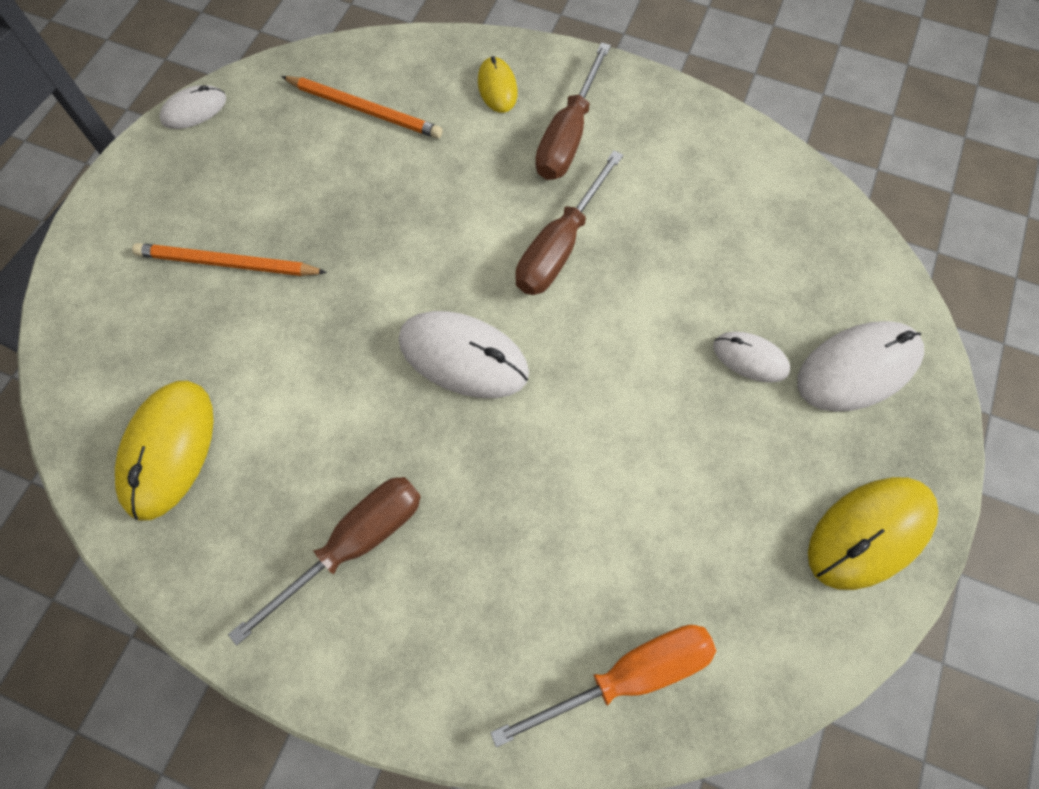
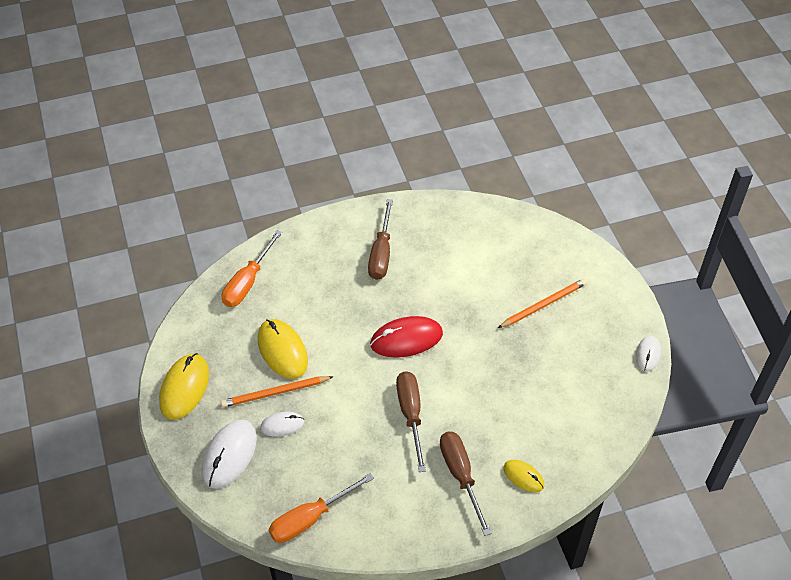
camera: 140 degrees right, 15 degrees down
yellow mouse [115,381,214,521] -> yellow mouse moved to [258,319,308,379]
orange pencil [281,76,443,138] -> orange pencil moved to [221,376,334,408]
white mouse [399,311,529,398] -> red mouse [370,316,443,358]
none -> orange screwdriver [269,473,374,543]

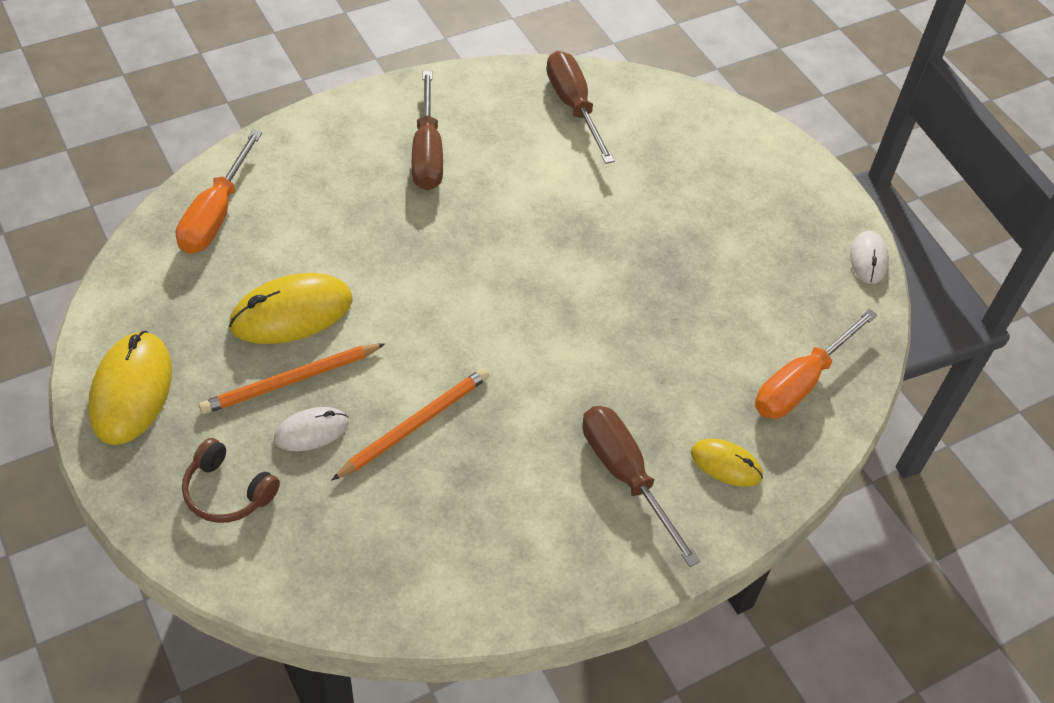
camera: 15 degrees left, 0 degrees up
white mouse [201,419,257,489] -> brown headphones [182,438,280,523]
yellow mouse [258,319,308,379] -> yellow mouse turned 75 degrees counterclockwise [229,273,353,344]
orange screwdriver [269,473,374,543] -> orange screwdriver moved to [755,309,878,419]
red mouse [370,316,443,358] -> none
brown screwdriver [396,371,426,472] -> brown screwdriver moved to [546,51,615,164]
orange pencil [498,278,587,328] -> orange pencil moved to [332,368,489,480]

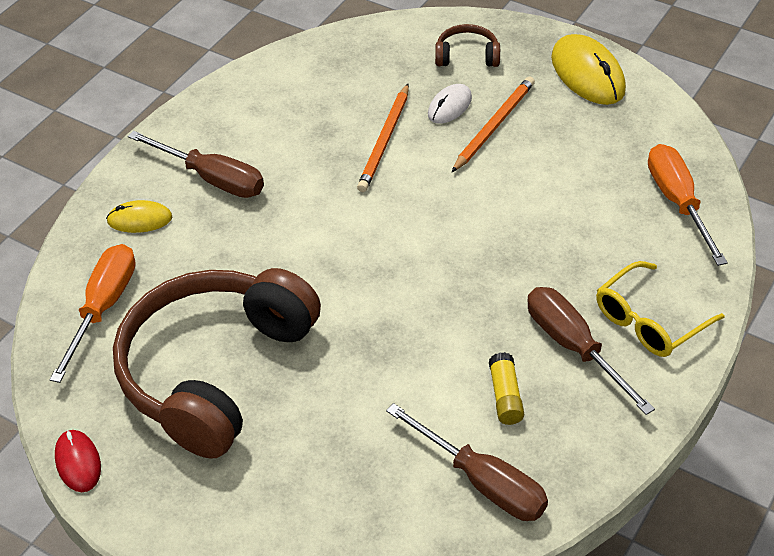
camera: 155 degrees right, 5 degrees down
yellow mouse [229,273,353,344] -> none
white mouse [850,231,889,284] -> red mouse [55,430,101,492]
none -> brown headphones [113,268,321,459]
none -> yellow glue stick [489,352,524,425]
none -> yellow glasses [596,261,724,357]

